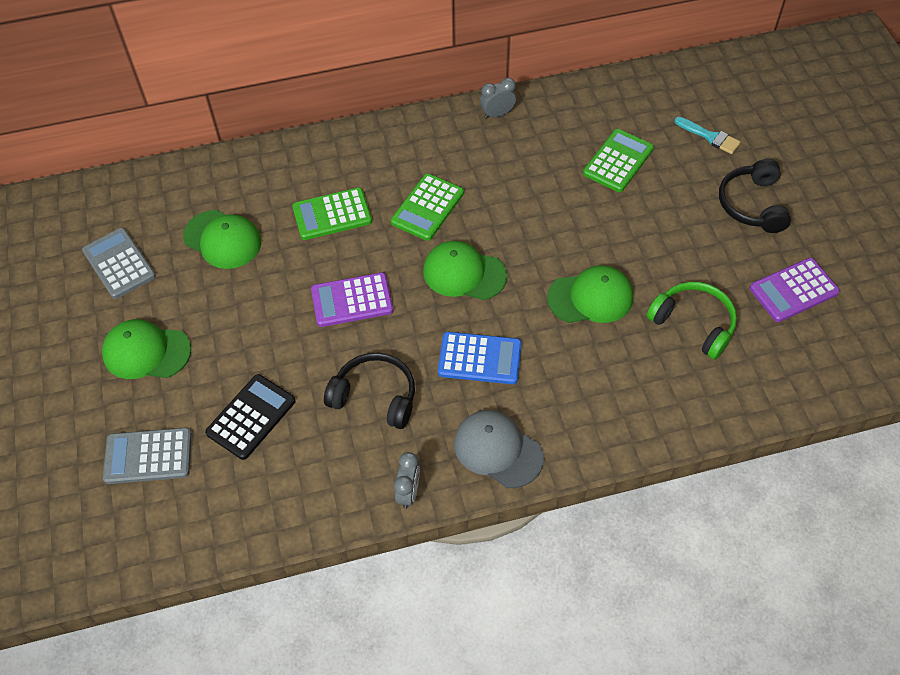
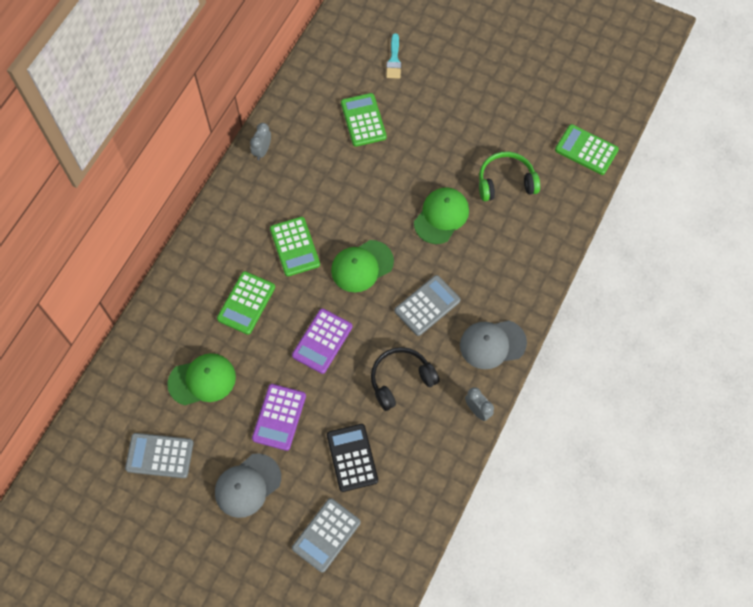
camera: 50 degrees left, 10 degrees up
green cap [102,319,191,379] -> grey cap [215,453,281,518]
blue calculator [438,332,522,384] -> grey calculator [395,275,461,336]
turquoise brush [674,117,741,154] -> turquoise brush turned 105 degrees clockwise [386,33,401,79]
black headphones [719,159,791,233] -> none
purple calculator [750,258,840,322] -> purple calculator moved to [252,384,306,451]
none -> green calculator [555,124,619,175]

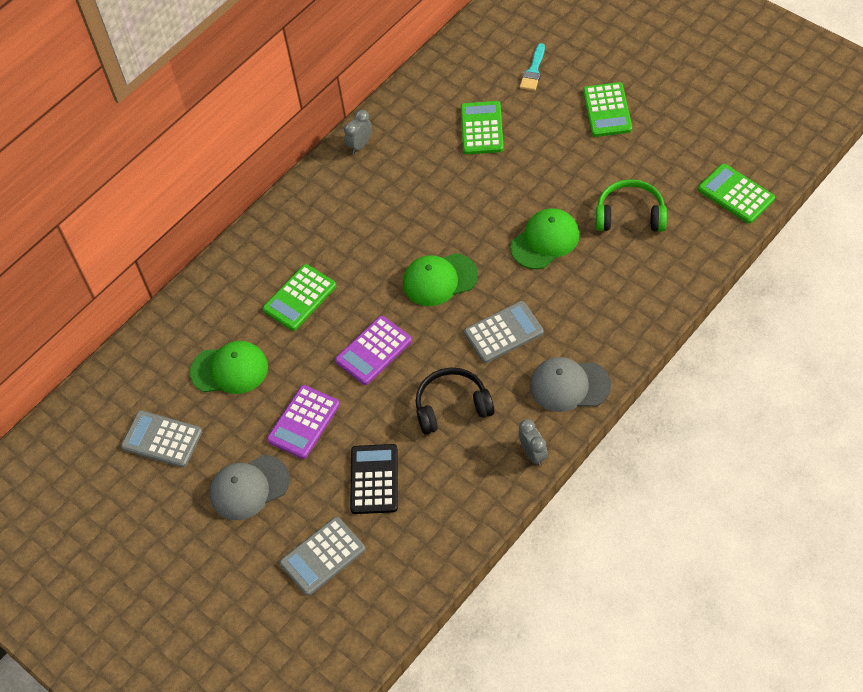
camera: 20 degrees right, 10 degrees down
green calculator [270,217,320,276] -> green calculator moved to [583,82,632,137]

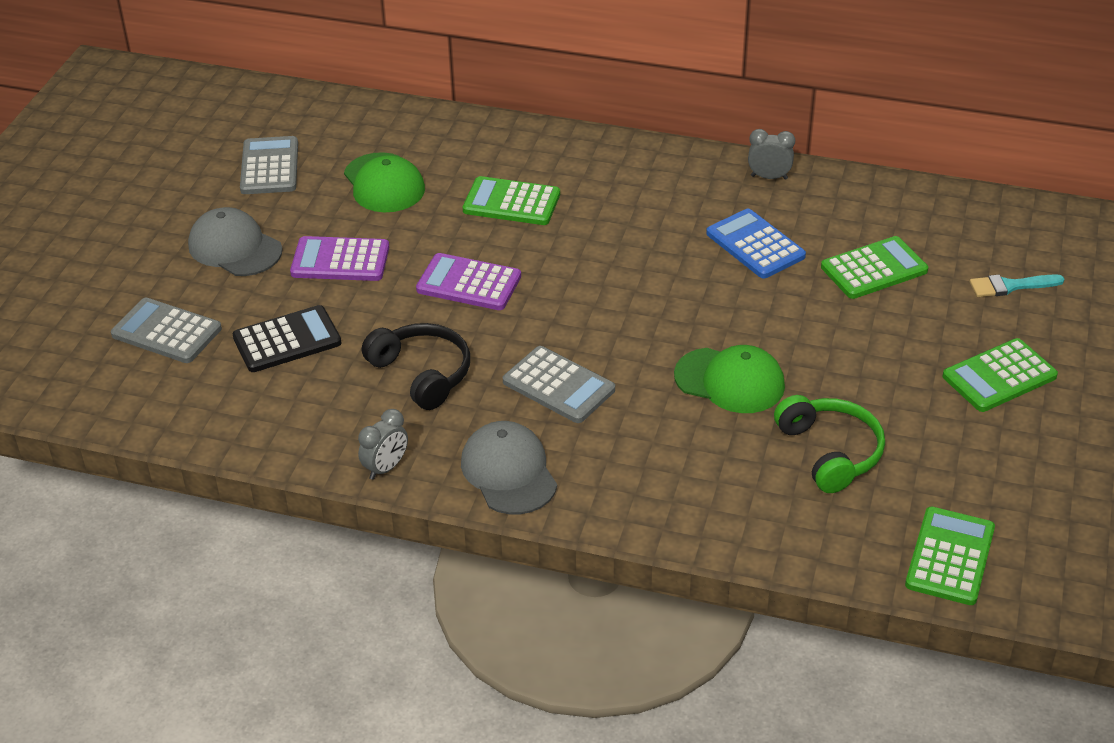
camera: 60 degrees right, 15 degrees down
green cap [403,253,478,306] -> none
none -> blue calculator [706,209,806,278]

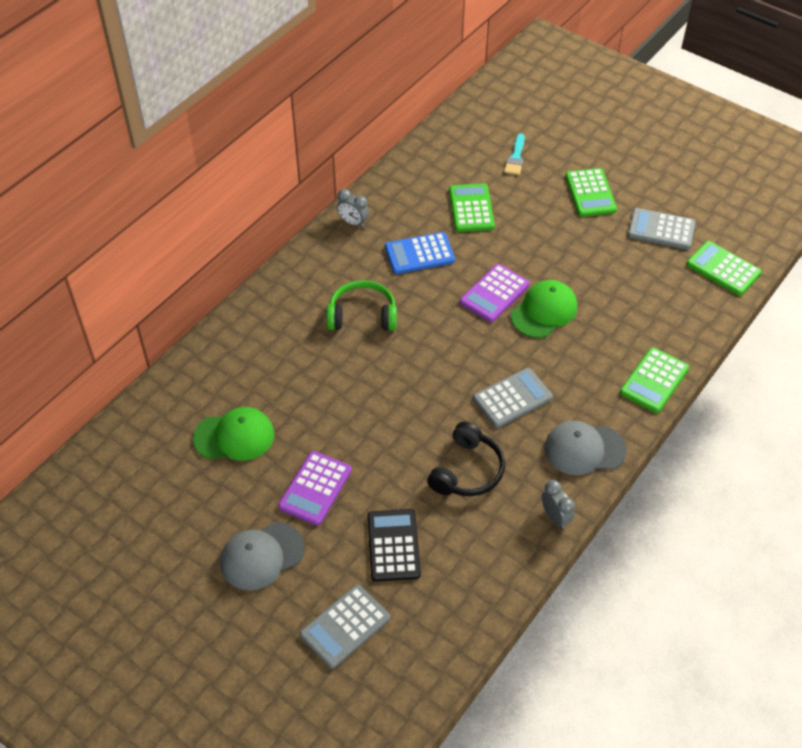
camera: 70 degrees left, 10 degrees up
grey calculator [240,136,298,194] -> grey calculator moved to [628,208,696,250]
black headphones [362,323,470,410] -> black headphones turned 135 degrees clockwise [427,422,505,496]
purple calculator [416,253,521,310] -> purple calculator moved to [460,264,529,322]
green calculator [463,176,560,225] -> green calculator moved to [620,347,689,413]
grey clock [748,129,795,180] -> grey clock turned 90 degrees counterclockwise [337,189,369,228]
green headphones [774,395,885,493] -> green headphones moved to [326,280,397,331]

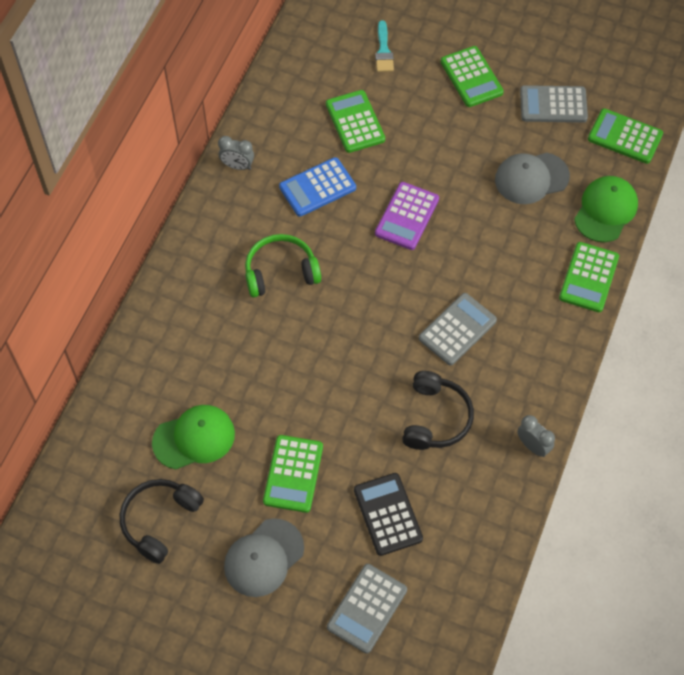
camera: 15 degrees left, 10 degrees up
purple calculator [278,451,352,526] -> green calculator [263,435,323,513]
green cap [511,280,577,338] -> green cap moved to [574,176,638,242]
grey cap [545,421,626,475] -> grey cap moved to [495,153,570,204]
none -> black headphones [120,479,204,564]

